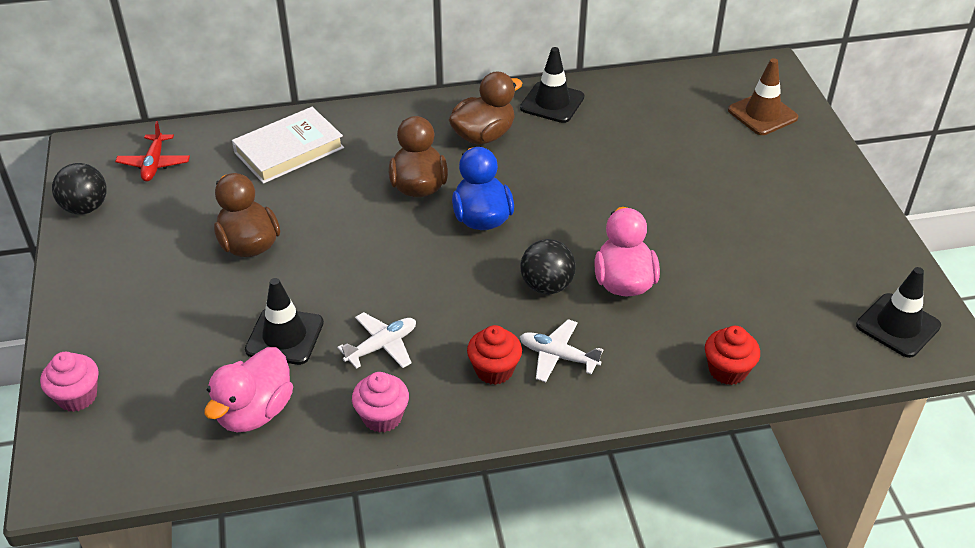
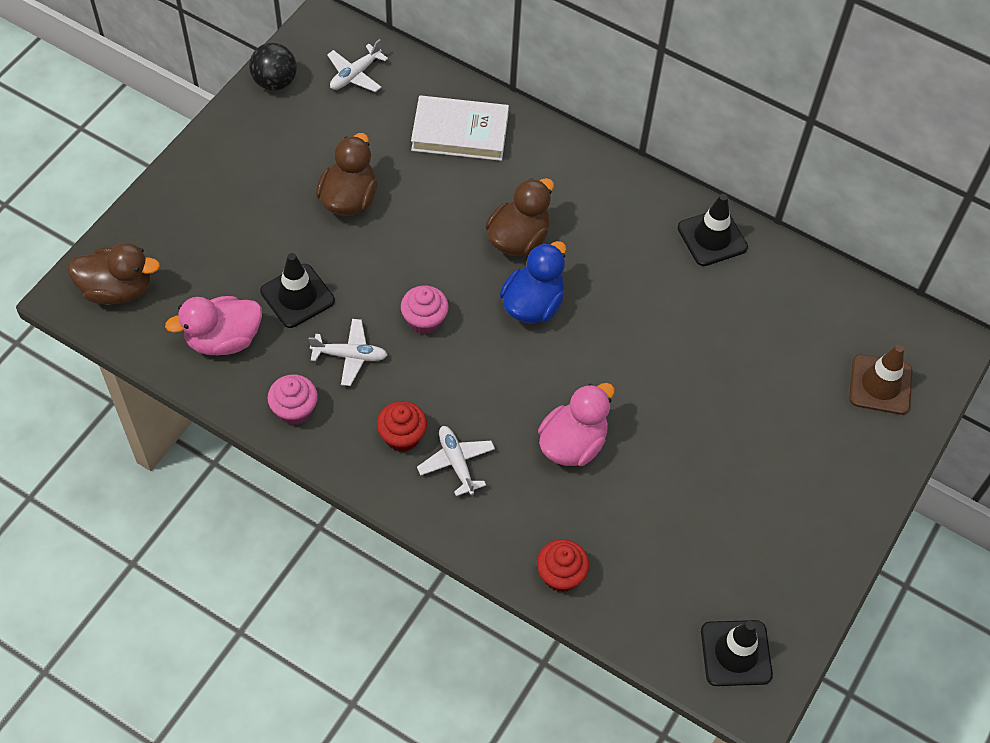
camera: 40 degrees right, 15 degrees up
pink cupcake [40,352,99,412] -> pink cupcake moved to [401,286,449,335]
red plane [115,121,190,182] -> white plane [327,39,388,92]
brown duck [449,72,523,144] -> brown duck moved to [67,243,160,305]
black ball [520,239,576,294] -> none

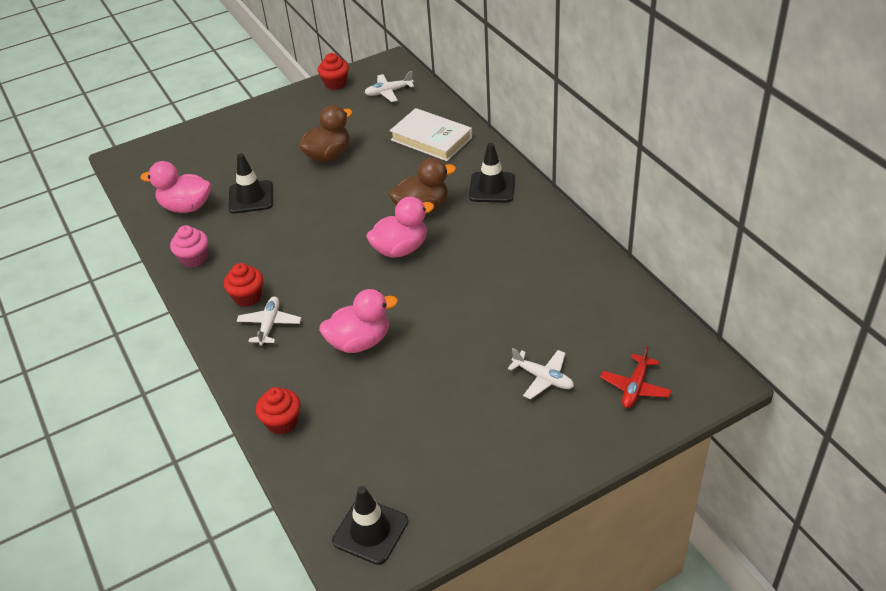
camera: 35 degrees right, 15 degrees down
brown duck [67,243,160,305] -> none
black ball [249,43,297,91] -> red cupcake [318,53,349,90]
white plane [309,319,388,386] -> white plane moved to [508,348,574,399]
pink cupcake [401,286,449,335] -> none
blue duck [500,241,566,324] -> pink duck [366,197,434,258]
black traffic cone [678,194,748,266] -> black traffic cone moved to [469,143,515,202]
brown traffic cone [849,344,912,415] -> red plane [600,346,672,408]

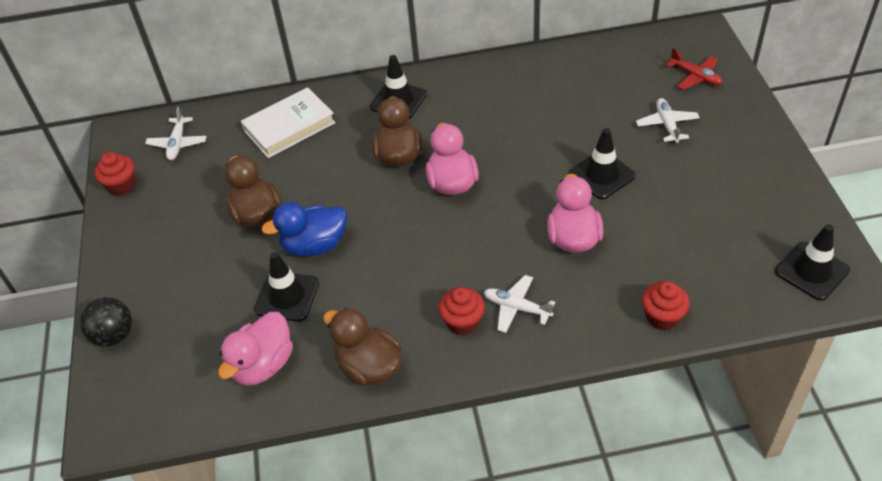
camera: 70 degrees left, 5 degrees up
pink cupcake [170,225,208,268] -> brown duck [323,308,402,386]
white plane [508,348,574,399] -> white plane turned 60 degrees counterclockwise [636,98,700,143]
none -> black ball [80,297,132,347]
none -> blue duck [261,202,347,257]
none -> black traffic cone [569,128,636,199]

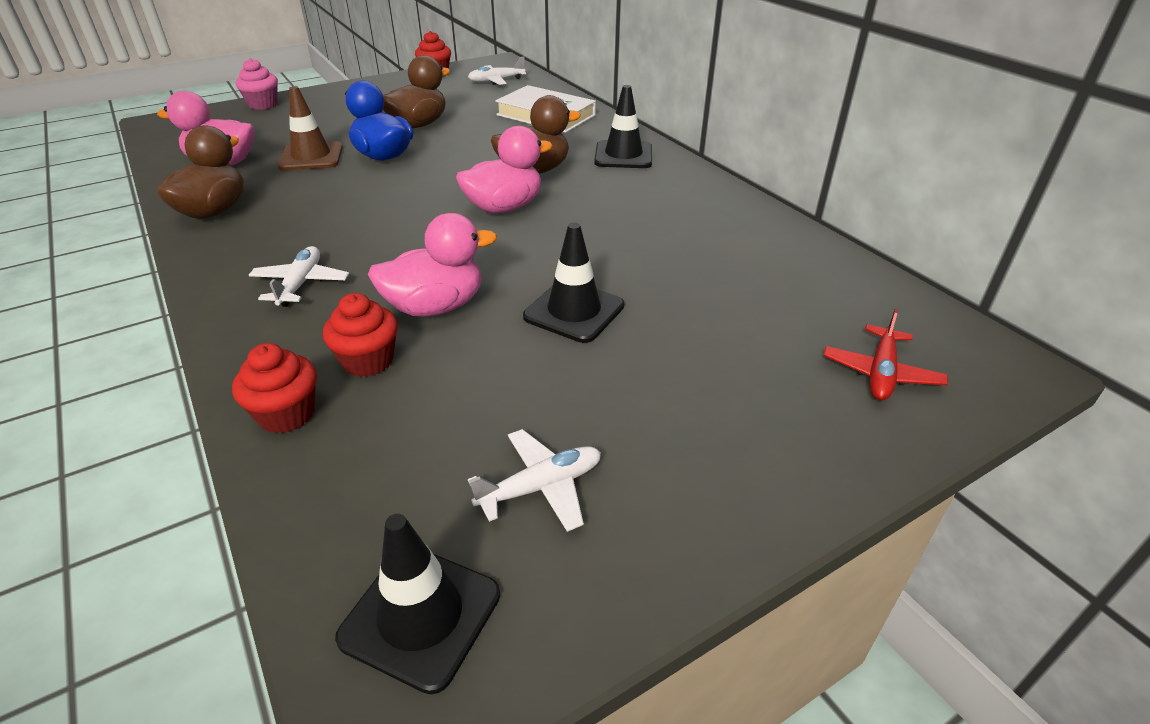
camera: 65 degrees right, 10 degrees down
black ball [80,297,132,347] -> pink cupcake [235,58,278,110]
black traffic cone [254,252,319,322] -> brown traffic cone [278,86,343,170]
red cupcake [438,287,485,335] -> red cupcake moved to [323,293,398,377]
white plane [636,98,700,143] -> white plane moved to [468,429,601,532]

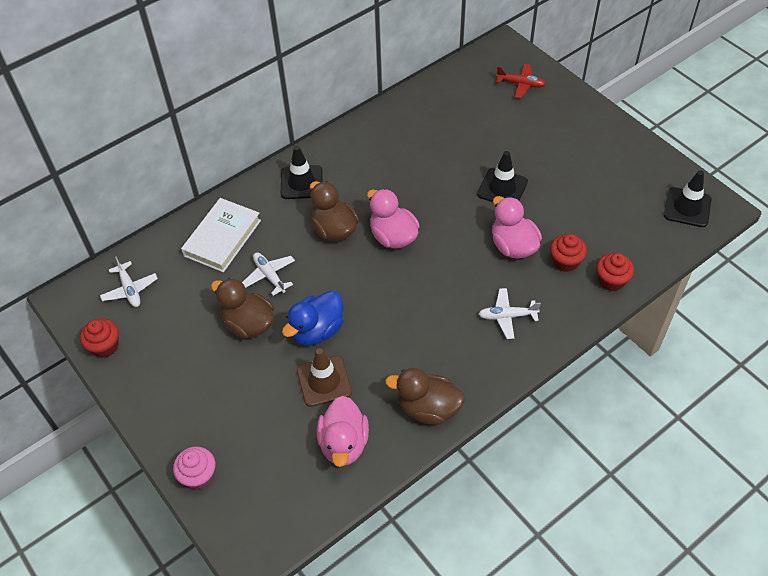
camera: 95 degrees left, 15 degrees up
white plane [468,429,601,532] -> white plane moved to [242,252,295,296]

